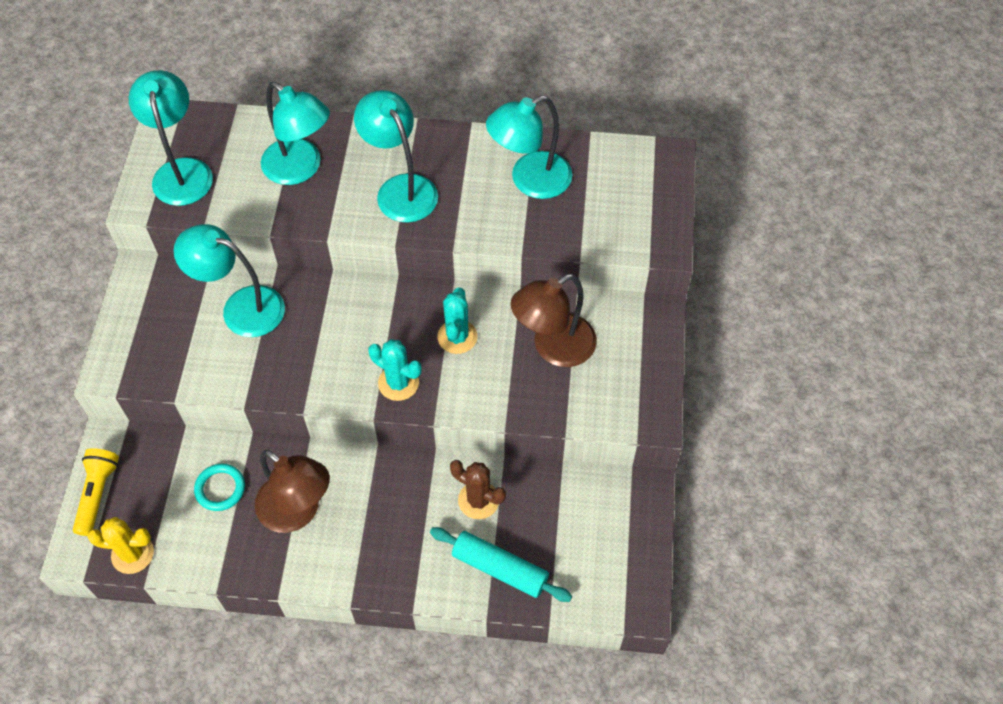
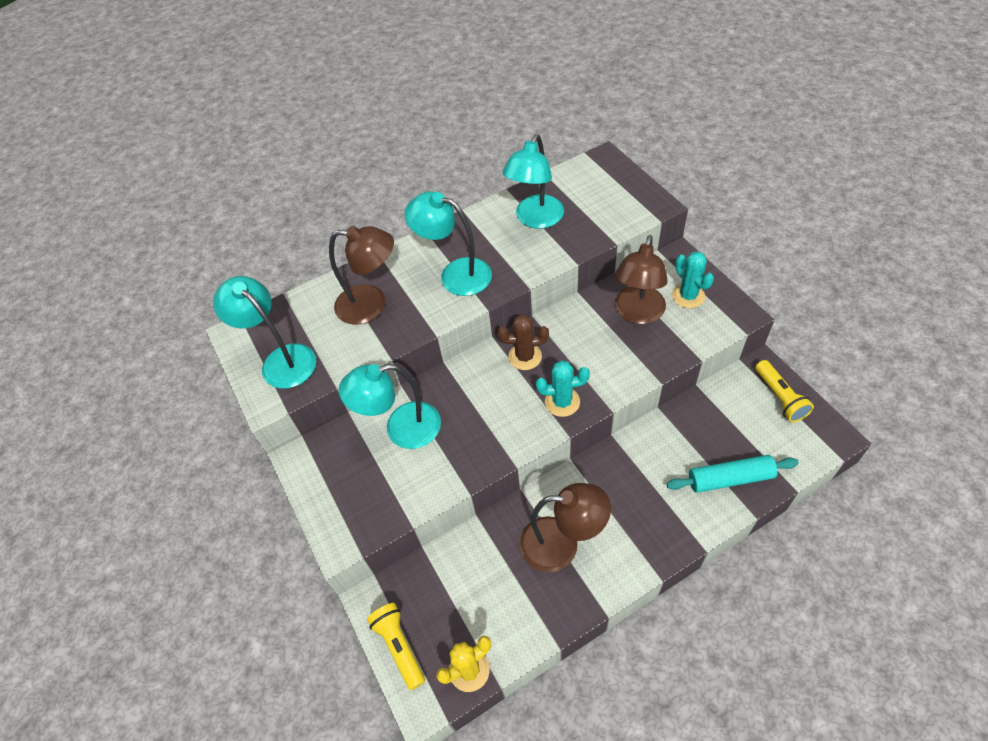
camera: 30 degrees left, 5 degrees down
turquoise ring [194,464,245,511] -> none
turquoise lamp [261,82,330,185] -> brown lamp [329,226,394,325]
turquoise cactus [437,287,478,354] -> turquoise cactus moved to [672,252,714,308]
brown cactus [450,460,506,519] -> brown cactus moved to [497,314,549,370]
none -> yellow flashlight [755,360,814,422]

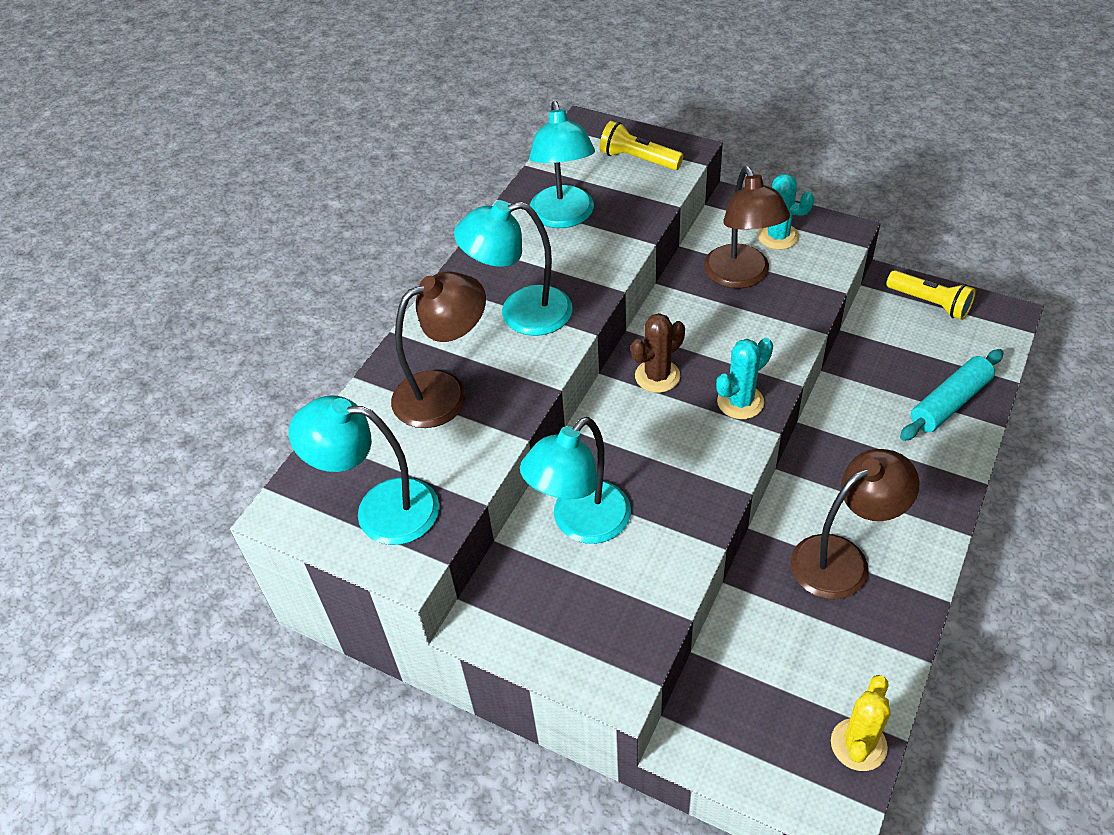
camera: 35 degrees left, 5 degrees down
yellow flashlight [367,603,425,690] -> yellow flashlight moved to [599,121,683,170]

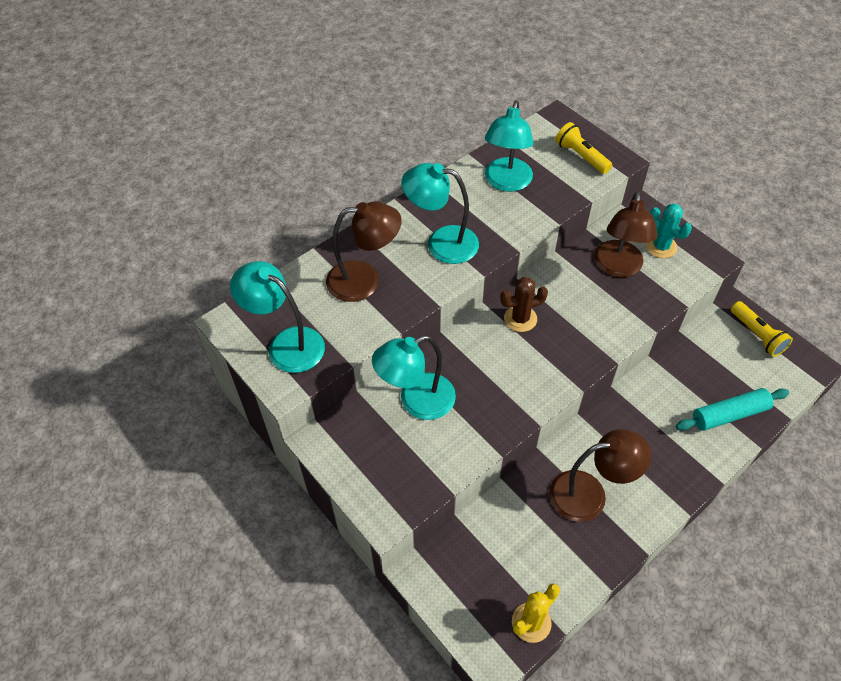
camera: 20 degrees right, 5 degrees up
turquoise cactus [716,338,773,419] -> none

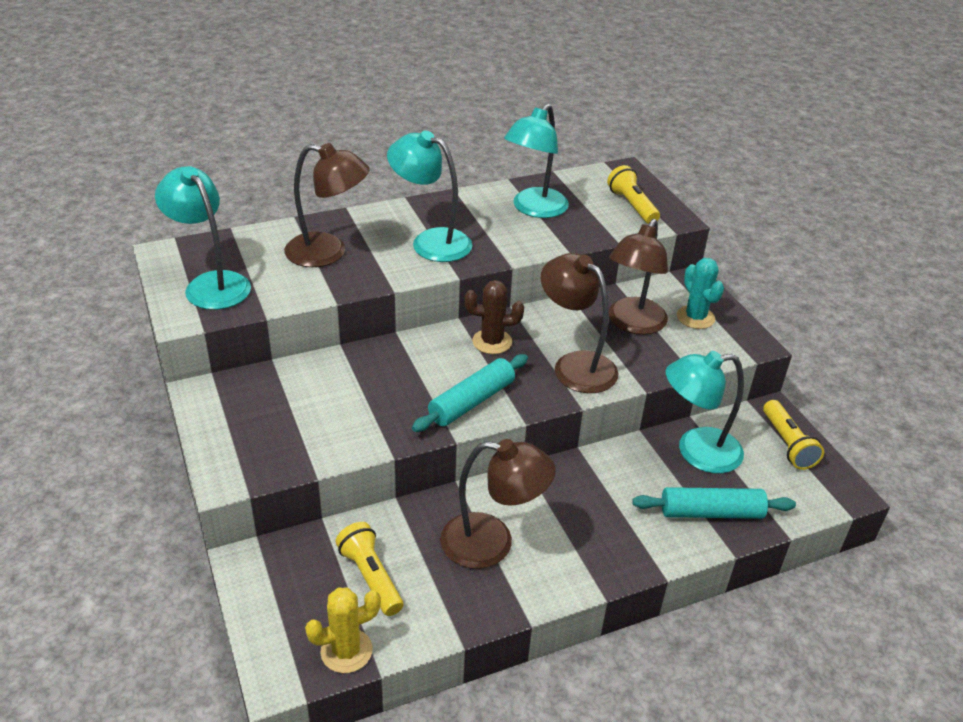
camera: 15 degrees right, 15 degrees down
turquoise lamp [372,335,456,420] -> turquoise lamp moved to [666,351,744,473]
none -> yellow flashlight [336,522,403,616]
none -> turquoise rolling pin [412,354,528,432]
none -> brown lamp [541,253,619,393]

